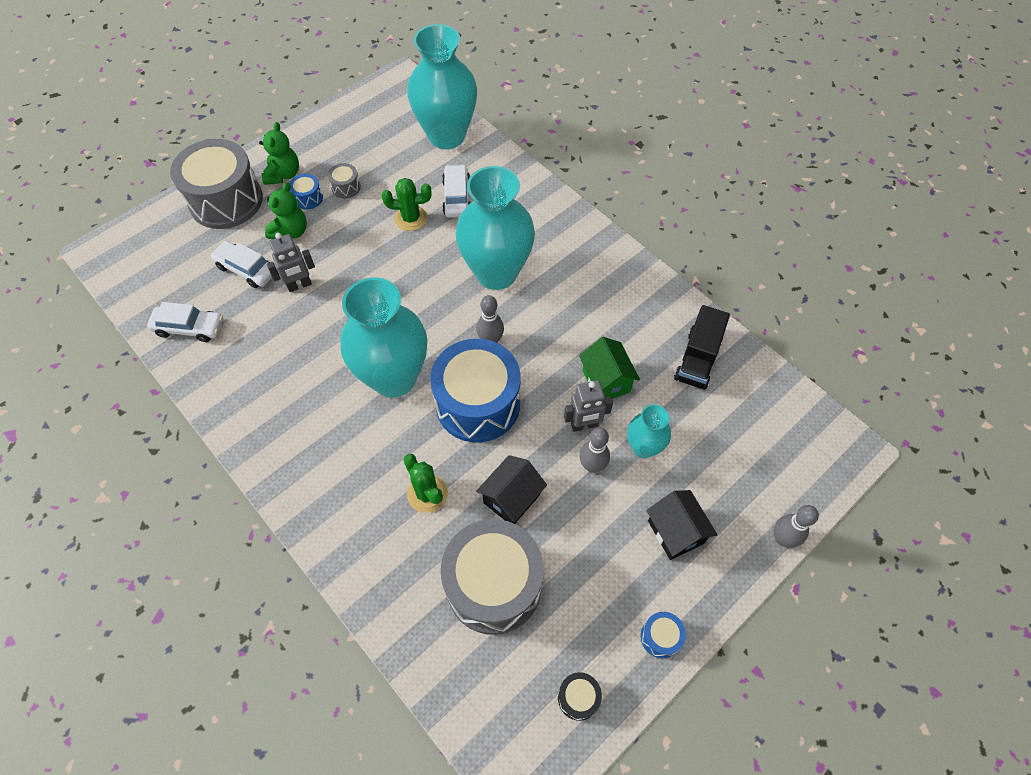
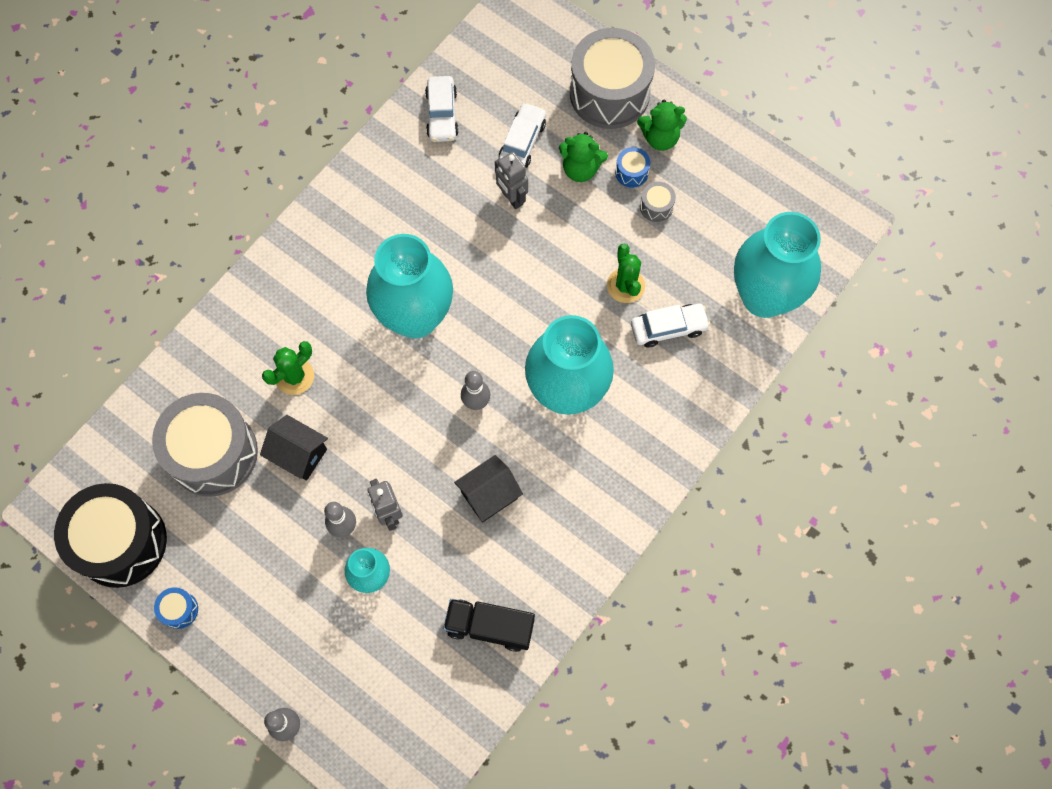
camera: 80 degrees right, 10 degrees up
blue drum [430,339,521,443] -> none
black drum [558,672,602,721] -> black drum [54,483,167,588], size x2.48
green house [579,337,640,399] -> none
black house [646,490,717,560] -> black house moved to [454,455,523,523]

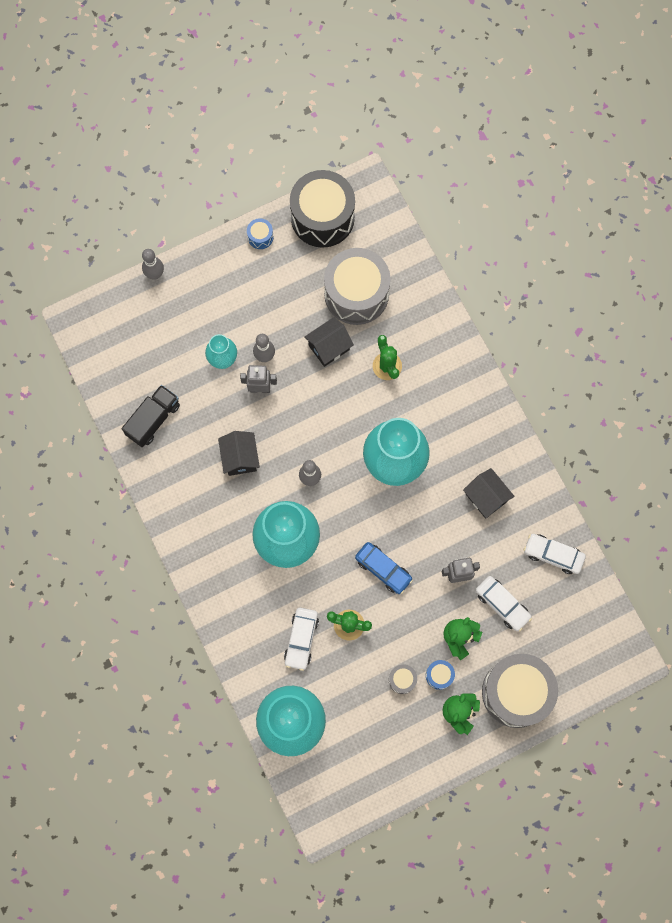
camera: 115 degrees right, 5 degrees up
none -> blue car [355,542,413,594]
none -> black house [463,468,515,519]

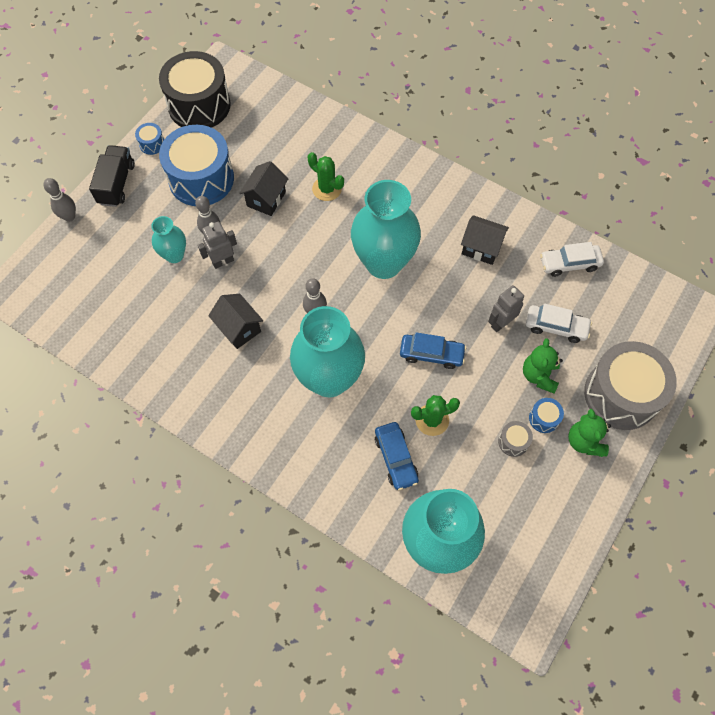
camera: 30 degrees left, 10 degrees down
black truck [122,385,180,447] -> black truck moved to [89,145,135,207]
white car [284,607,319,671] -> blue car [375,422,419,490]
grey drum [324,248,391,325] -> none
none -> blue drum [159,125,234,206]

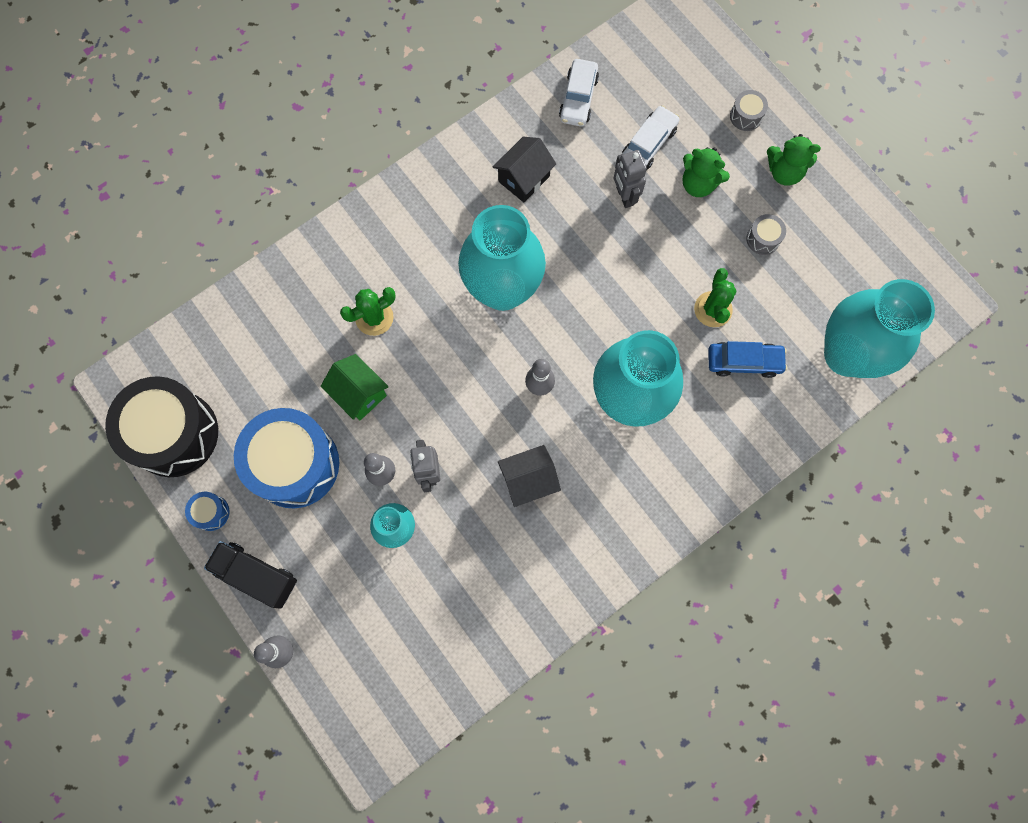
camera: 70 degrees left, 10 degrees up
black house [239,161,288,216] -> green house [321,354,389,420]
blue car [400,332,466,369] -> none
blue drum [529,398,564,433] -> none
grey drum [584,341,677,430] -> grey drum [730,90,768,131], size x0.40

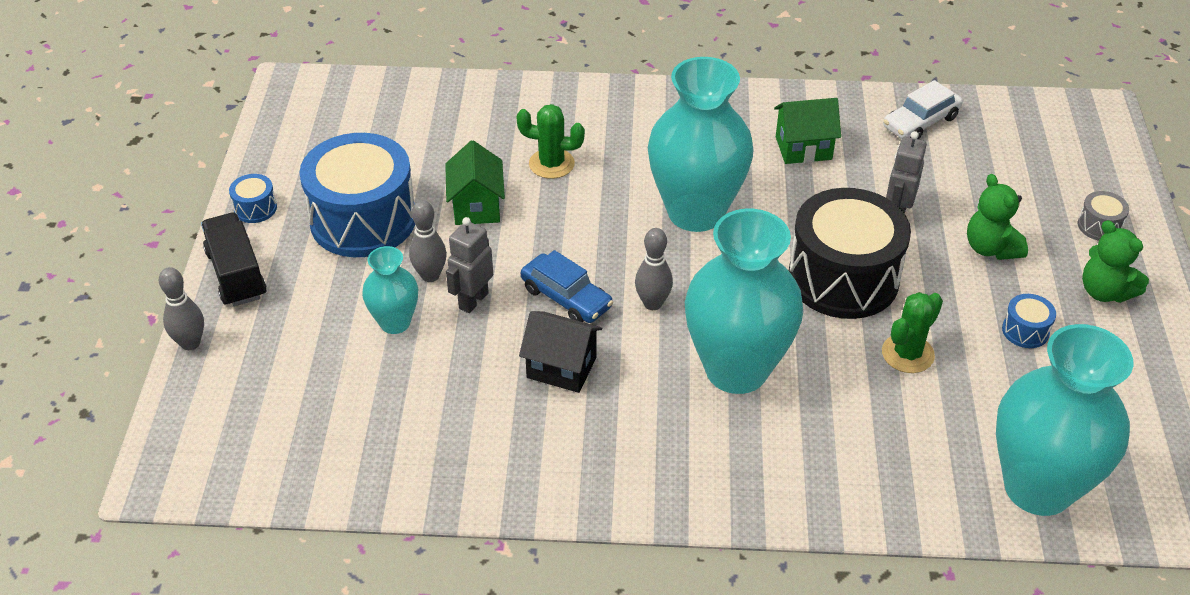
camera: 40 degrees right, 30 degrees down
black drum [105,376,218,477] -> black drum moved to [789,188,911,319]
black house [493,137,556,202] -> green house [774,98,841,164]
white car [622,105,680,170] -> none
blue car [708,341,787,378] -> blue car moved to [521,250,613,323]
grey drum [746,214,786,255] -> blue drum [1002,294,1056,348]

